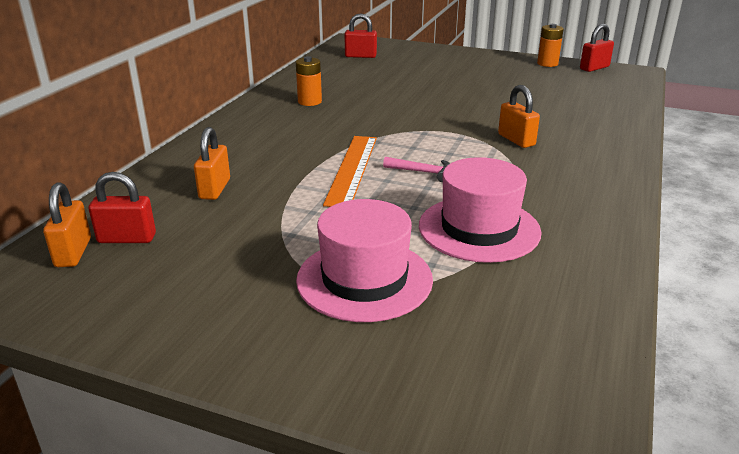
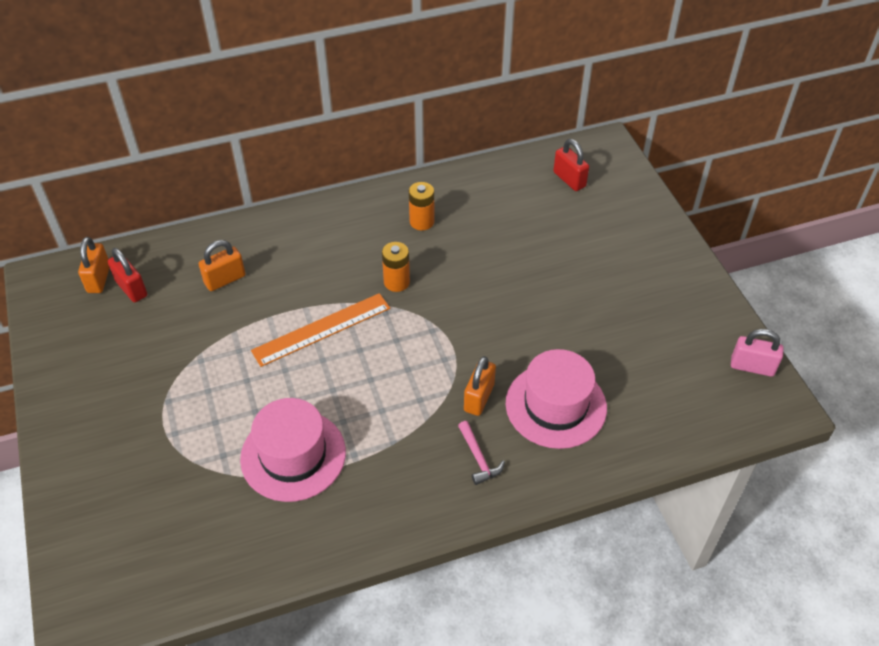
camera: 50 degrees right, 20 degrees up
orange padlock [43,182,91,267] -> orange padlock turned 45 degrees counterclockwise [78,237,110,293]
pink hat [296,199,433,322] -> pink hat moved to [506,349,607,449]
pink hammer [383,157,450,182] -> pink hammer moved to [458,421,505,485]
orange battery [537,24,564,67] -> orange battery moved to [382,242,410,292]
red padlock [580,24,614,72] -> pink padlock [731,329,784,377]

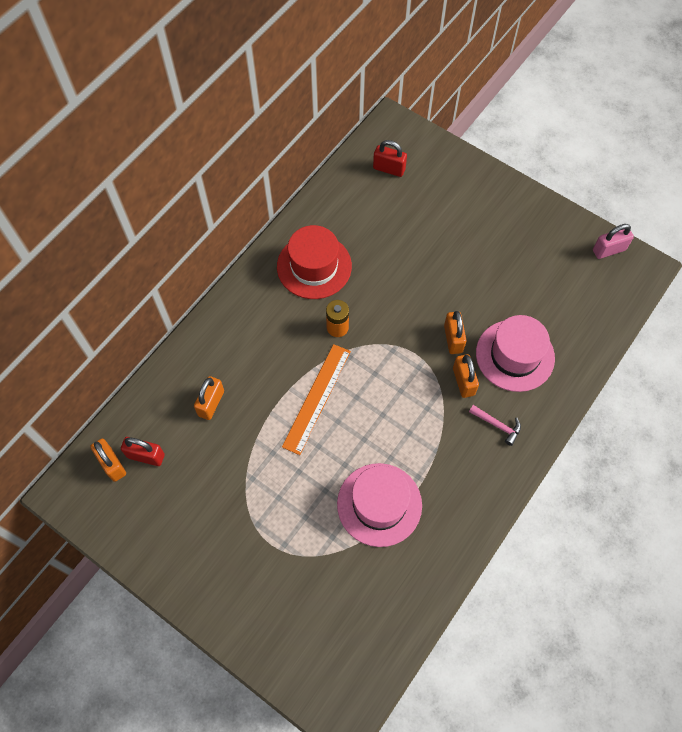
camera: 35 degrees left, 15 degrees up
orange battery [409,182,434,231] -> red hat [277,225,352,299]
none -> orange padlock [444,311,467,354]

